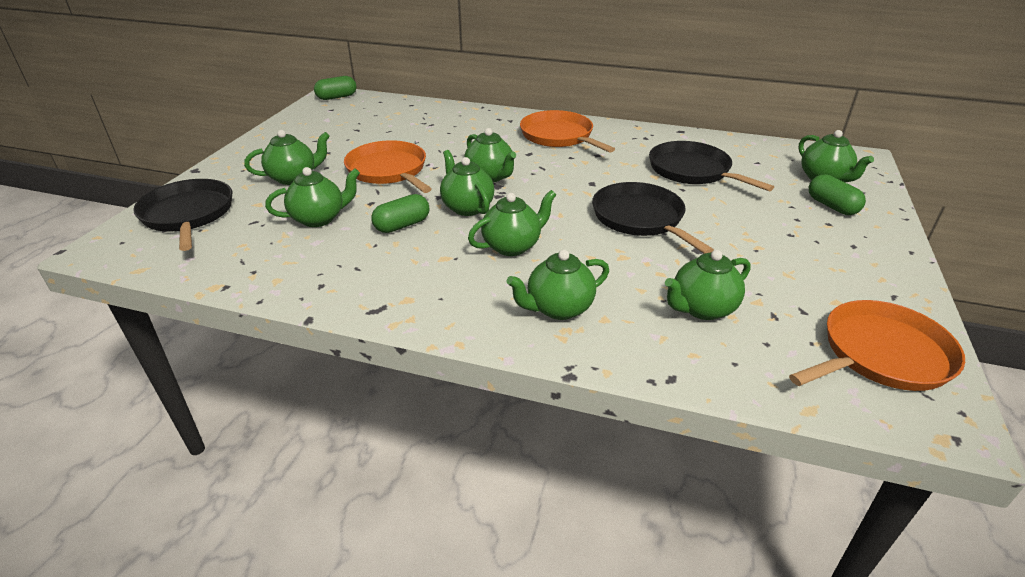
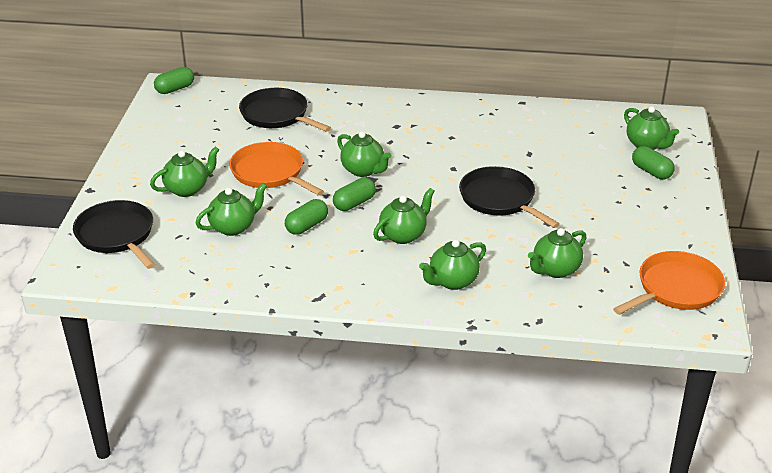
camera: 10 degrees left, 0 degrees up
green teapot [440,150,494,216] -> green capsule [333,178,376,211]
orange pan [520,110,615,153] -> none
black pan [649,141,774,191] -> black pan moved to [239,88,331,132]

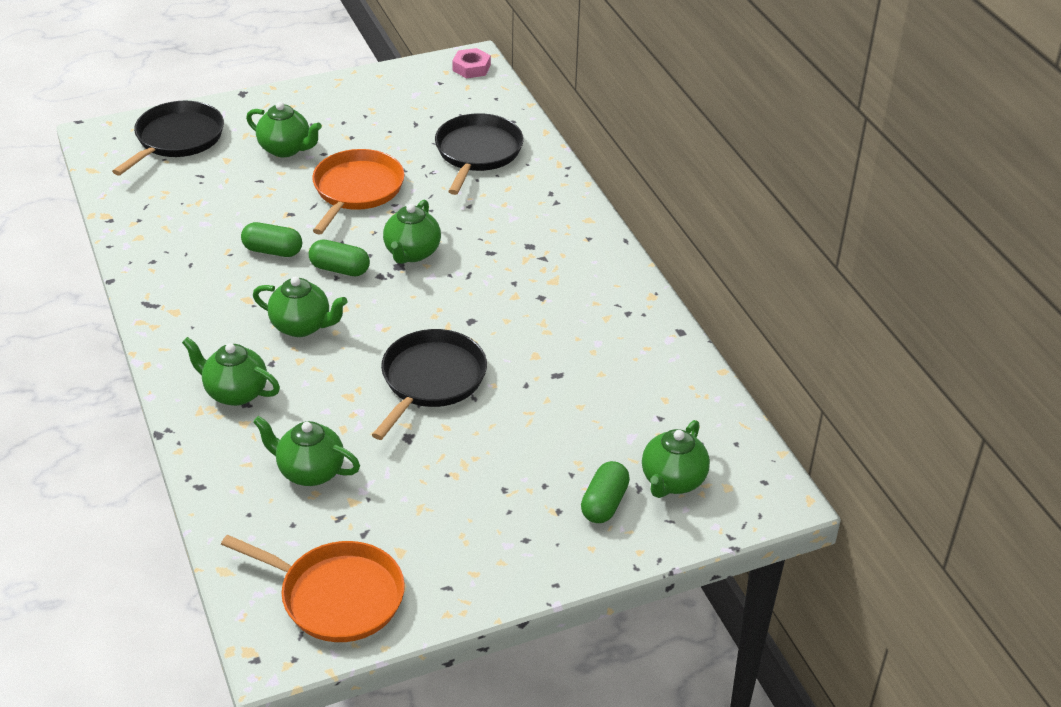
camera: 60 degrees right, 5 degrees up
green capsule [154,67,194,94] -> pink nut [452,48,491,78]
green teapot [196,183,267,236] -> none

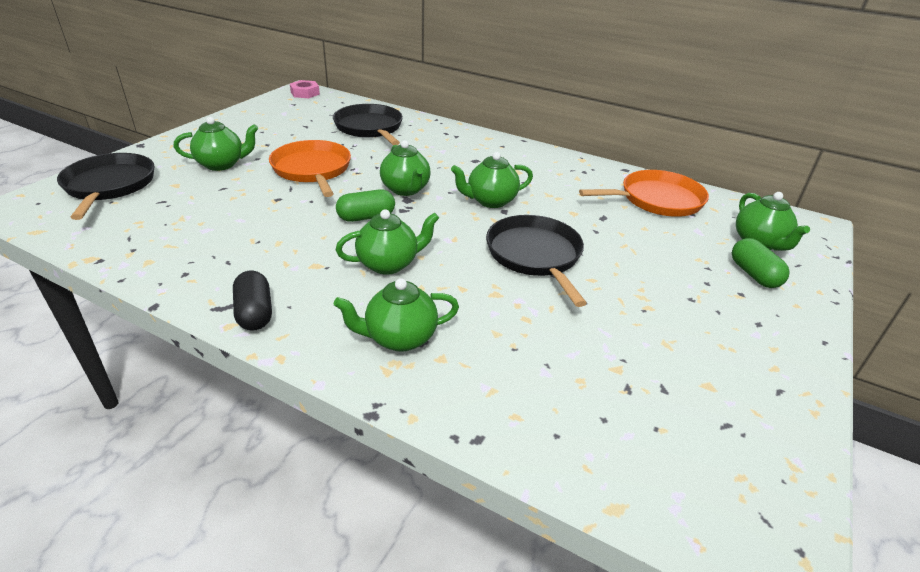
camera: 40 degrees left, 5 degrees down
orange pan [221,535,405,642] -> orange pan moved to [579,170,709,217]
green capsule [241,222,302,257] -> none
green teapot [253,416,360,486] -> green teapot moved to [451,152,533,208]
none -> black capsule [233,271,272,331]

